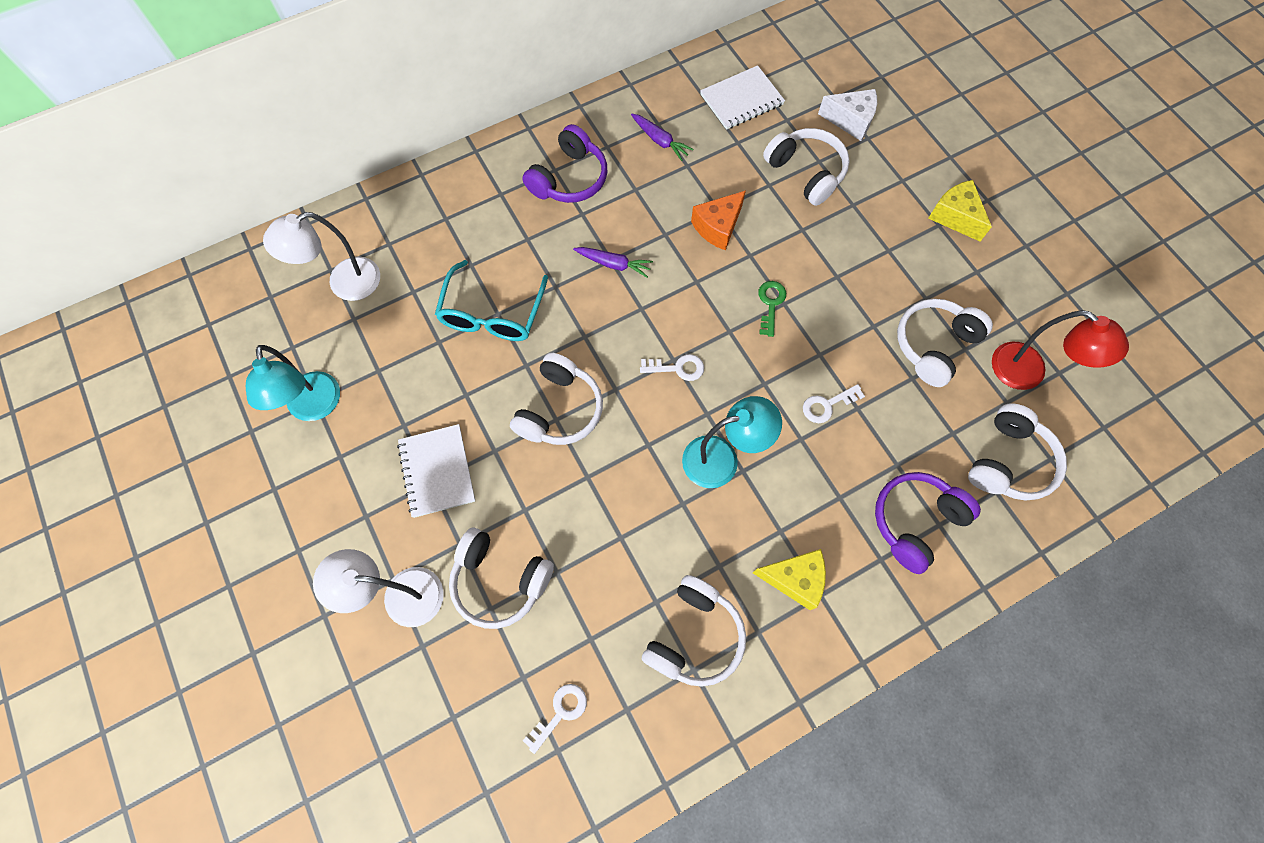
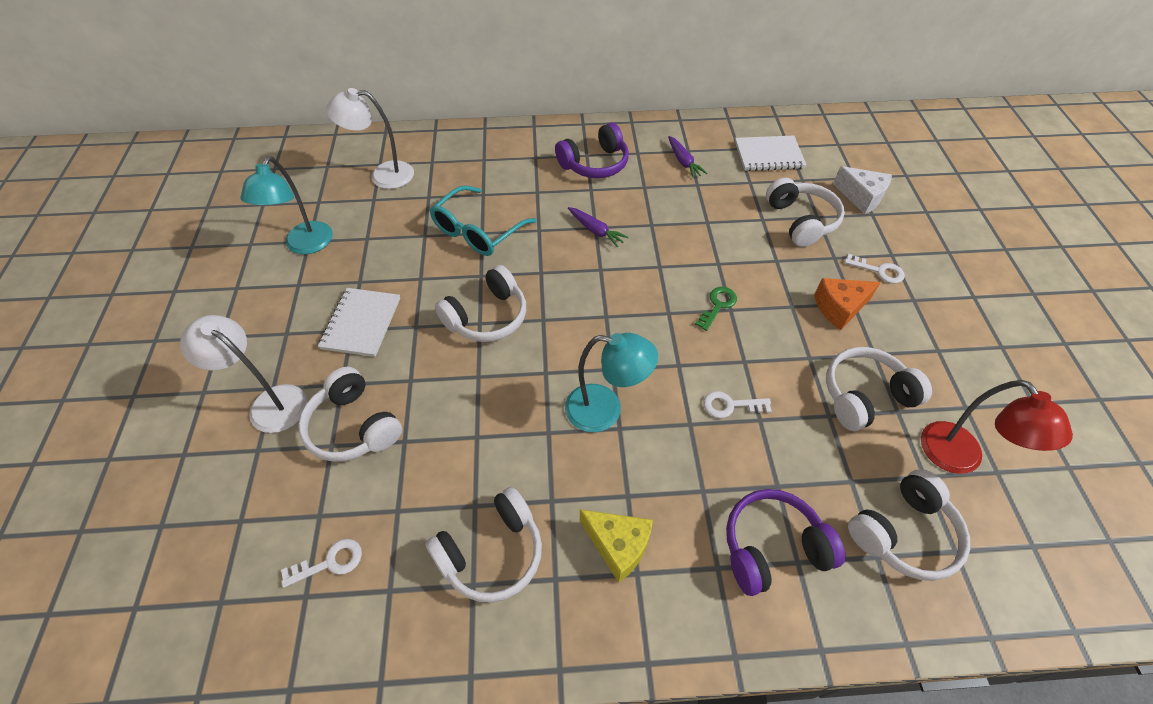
camera: 25 degrees right, 15 degrees down
white key [640,354,704,381] -> white key moved to [844,253,905,284]
orange cheese [691,191,746,250] -> orange cheese moved to [814,278,881,330]
yellow cheese [928,180,992,241] -> none

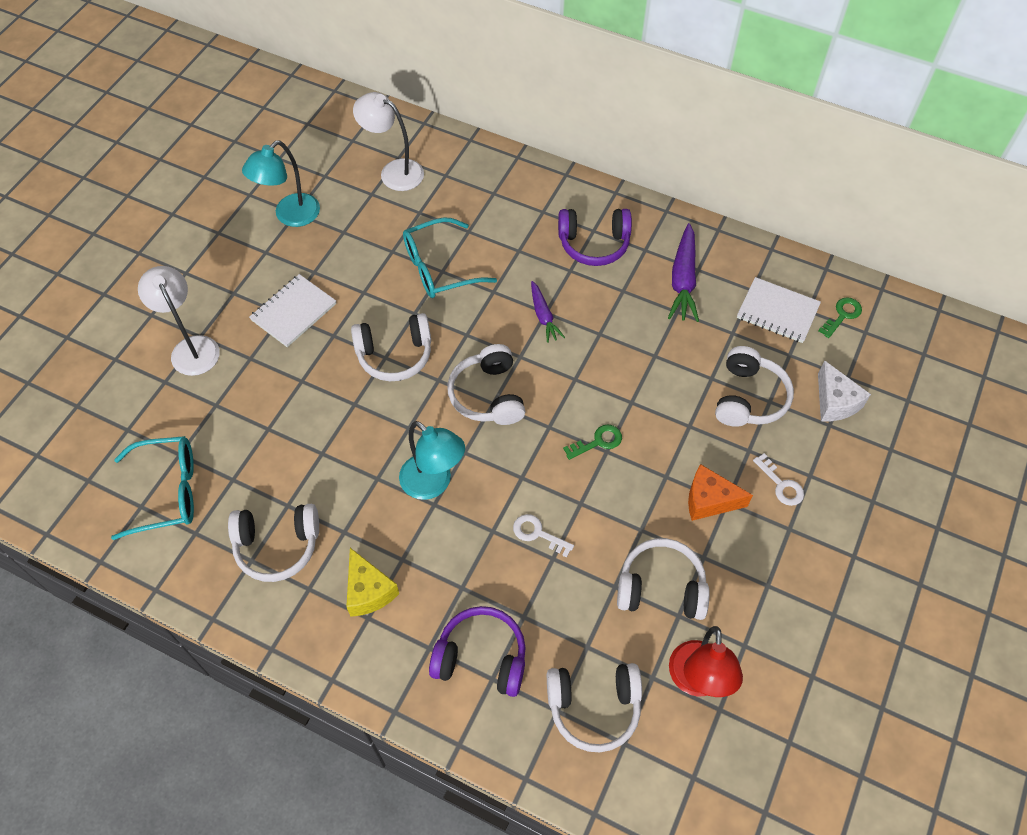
camera: 30 degrees right, 5 degrees up
white key [281,539,362,588] -> turquoise glasses [111,436,194,540]
white headphones [298,367,402,462] -> white headphones moved to [447,344,526,425]
purple carrot [668,136,708,178] -> purple carrot [668,223,699,322], size x1.64
none -> green key [818,297,862,338]

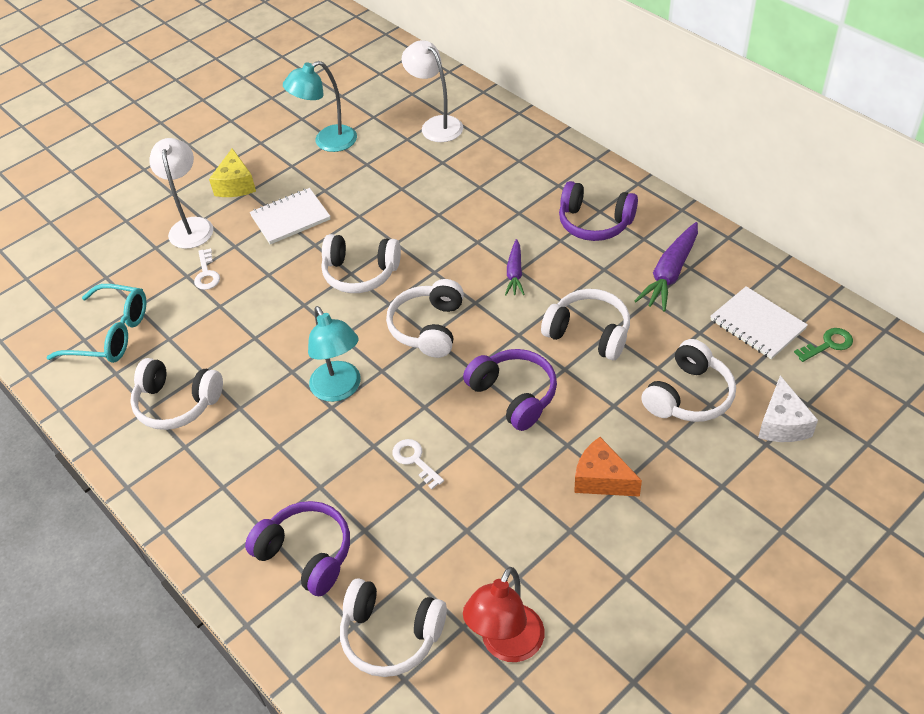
camera: 25 degrees right, 10 degrees down
yellow cheese [346,548,399,617] -> yellow cheese moved to [209,148,256,197]
turquoise glasses [403,217,497,298] -> none
green key [563,424,622,460] -> purple headphones [463,349,557,431]
white headphones [617,538,710,620] -> white headphones moved to [541,289,630,360]
white key [753,453,804,506] -> white key moved to [194,248,220,290]

